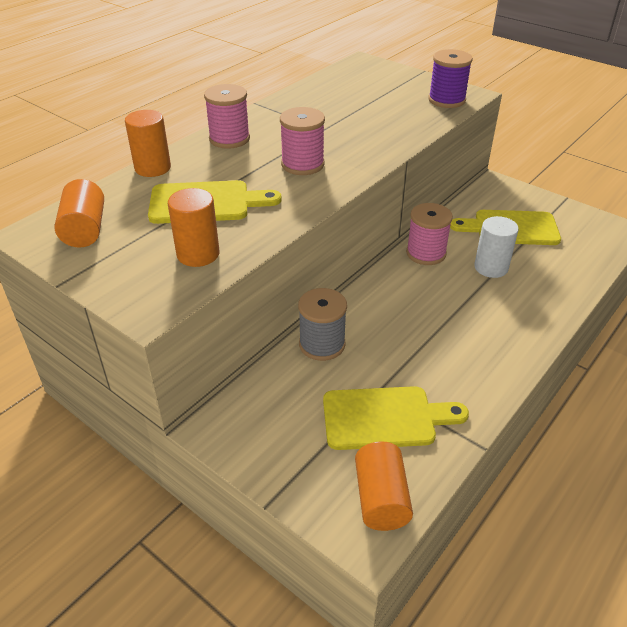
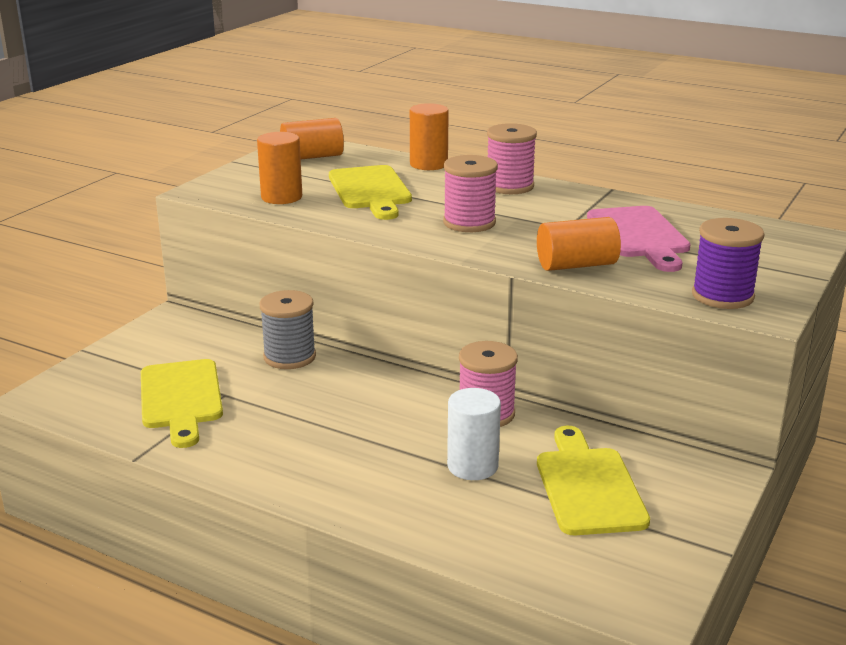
camera: 80 degrees right, 15 degrees down
orange cylinder [355,441,413,531] -> orange cylinder moved to [537,217,621,271]
none -> pink cutting board [587,206,691,272]

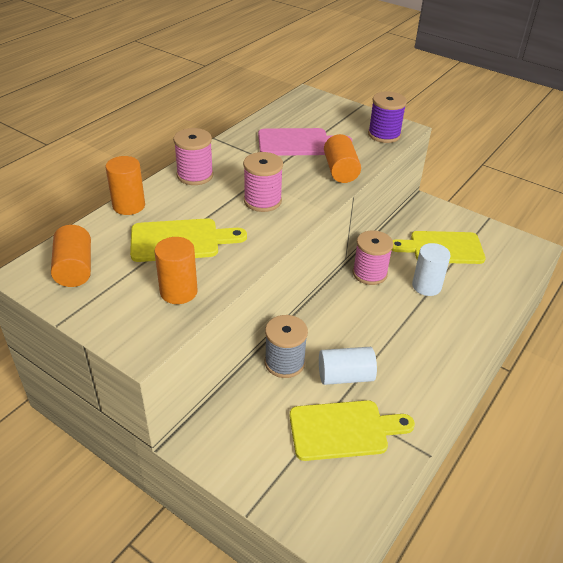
camera: 85 degrees left, 15 degrees up
none -> white cylinder [319,347,377,385]

